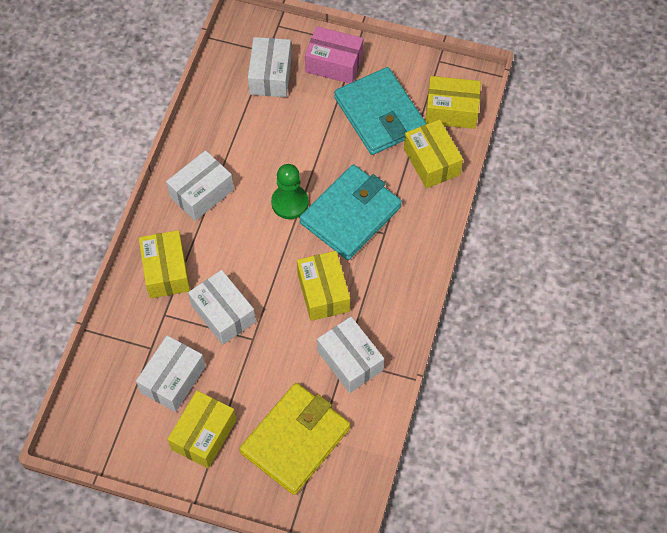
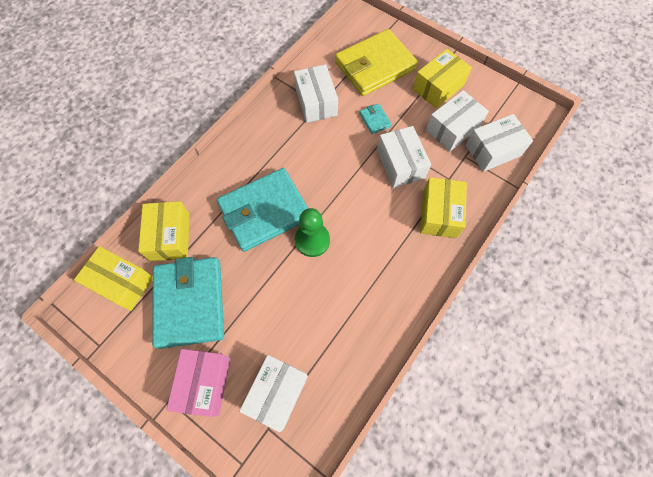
camera: 160 degrees left, 5 degrees up
white box [166,150,234,221] -> white box moved to [466,114,533,172]
yellow box [297,251,350,321] -> none
pink box [305,26,364,84] -> pink box turned 60 degrees clockwise [166,349,231,417]
none -> turquoise wallet [359,104,392,134]

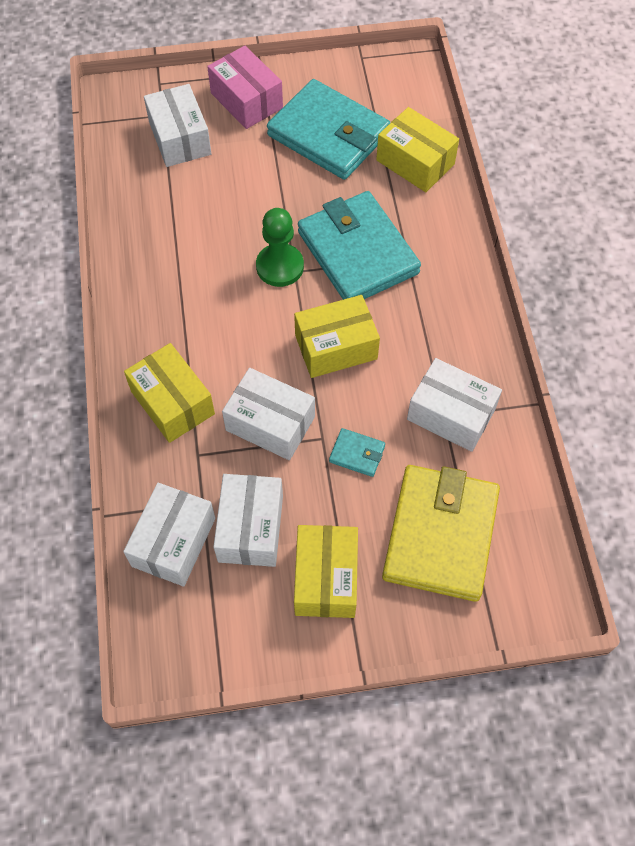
camera: 135 degrees right, 5 degrees down
yellow box [74,246,153,311] -> yellow box moved to [294,295,380,378]
turquoise wallet [217,168,308,252] -> turquoise wallet turned 45 degrees counterclockwise [298,191,421,300]

